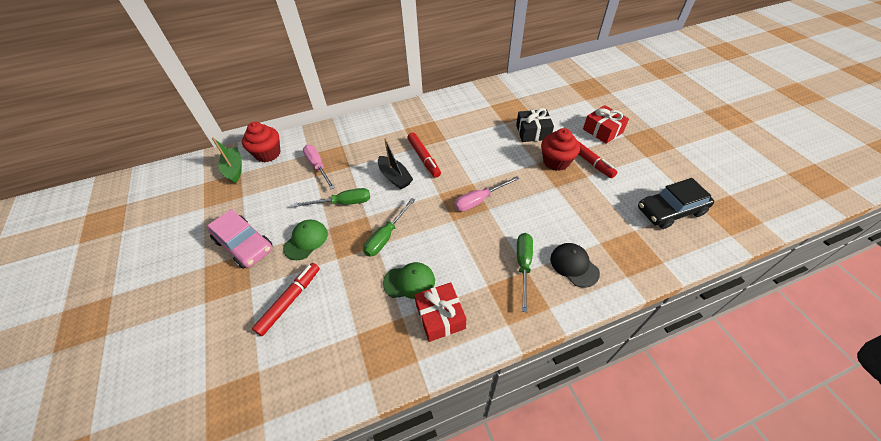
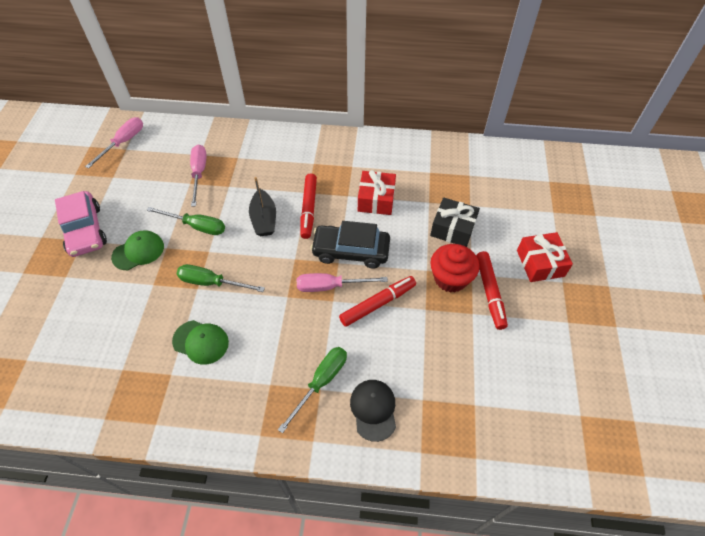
camera: 25 degrees right, 5 degrees up
green boat [212,137,242,183] -> pink screwdriver [85,117,143,168]
red cupcake [242,122,281,162] -> none
red marker [252,263,320,336] -> red marker moved to [339,276,416,327]
green screwdriver [363,198,415,257] -> green screwdriver turned 45 degrees clockwise [177,264,265,292]
red gift [414,282,466,342] -> red gift moved to [358,170,396,215]
black car [638,178,714,229] -> black car moved to [310,221,390,269]

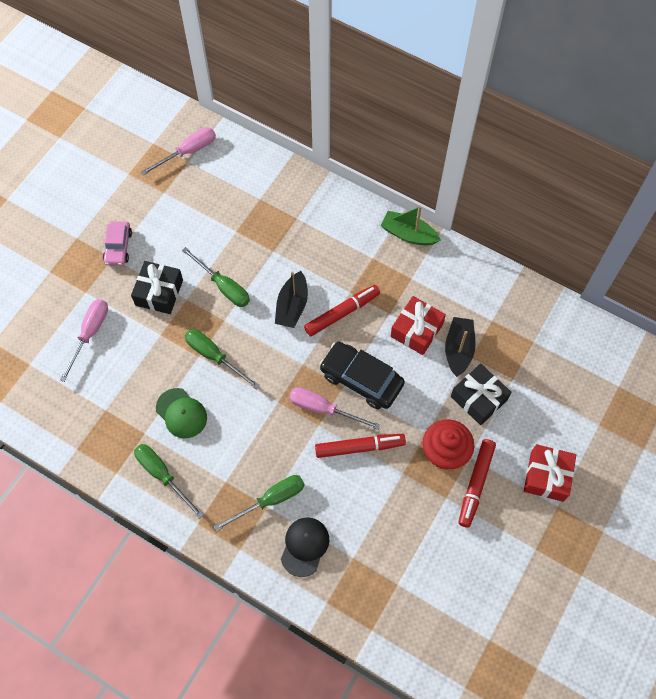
camera: 25 degrees right, 10 degrees up
pink car [55,191,107,257] -> pink car [103,221,132,266], size x0.63
green cap [111,230,164,270] -> black gift [131,261,183,314]
pink screwdriver [190,144,207,207] -> pink screwdriver moved to [60,299,108,382]
red marker [300,174,317,239] -> red marker turned 150 degrees counterclockwise [304,285,380,336]
none -> green screwdriver [134,444,204,519]
none -> green boat [380,206,441,245]
none -> black boat [445,317,476,377]

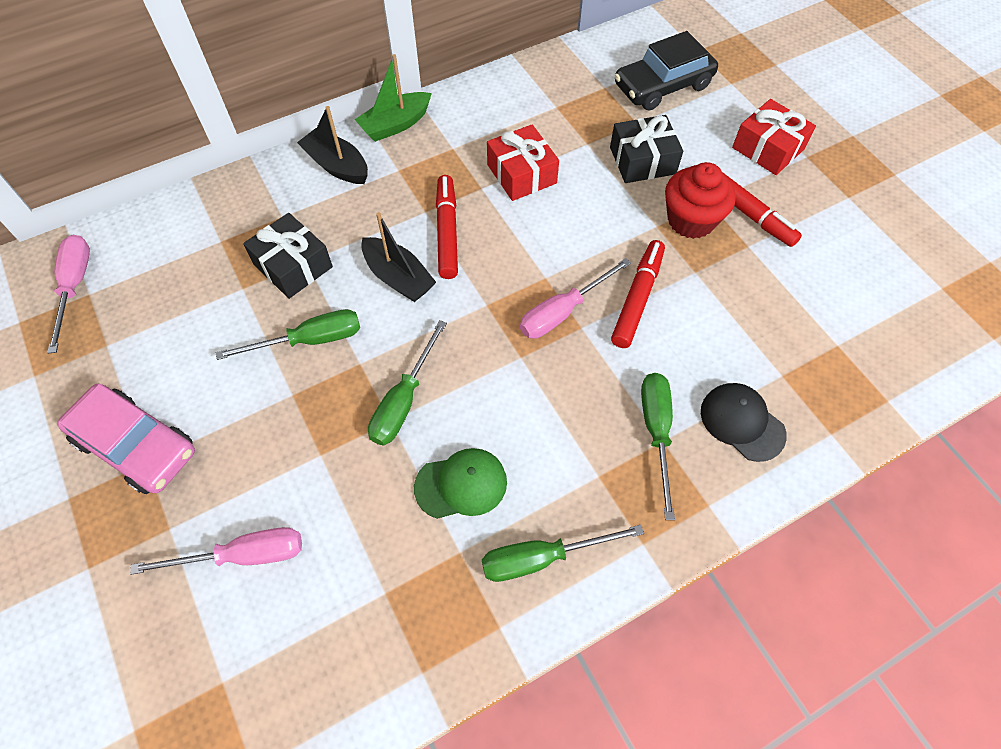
camera: 60 degrees left, 5 degrees down
pink screwdriver [60,299,108,382] -> pink screwdriver turned 120 degrees clockwise [130,527,302,575]
pink car [103,221,132,266] -> pink car [57,384,195,494], size x1.60
black gift [131,261,183,314] -> black gift moved to [243,213,333,299]
green screwdriver [185,329,260,389] -> green screwdriver turned 45 degrees counterclockwise [368,320,447,445]
black car [319,342,405,409] -> black car moved to [615,31,718,111]
black boat [445,317,476,377] -> black boat moved to [297,106,368,184]

